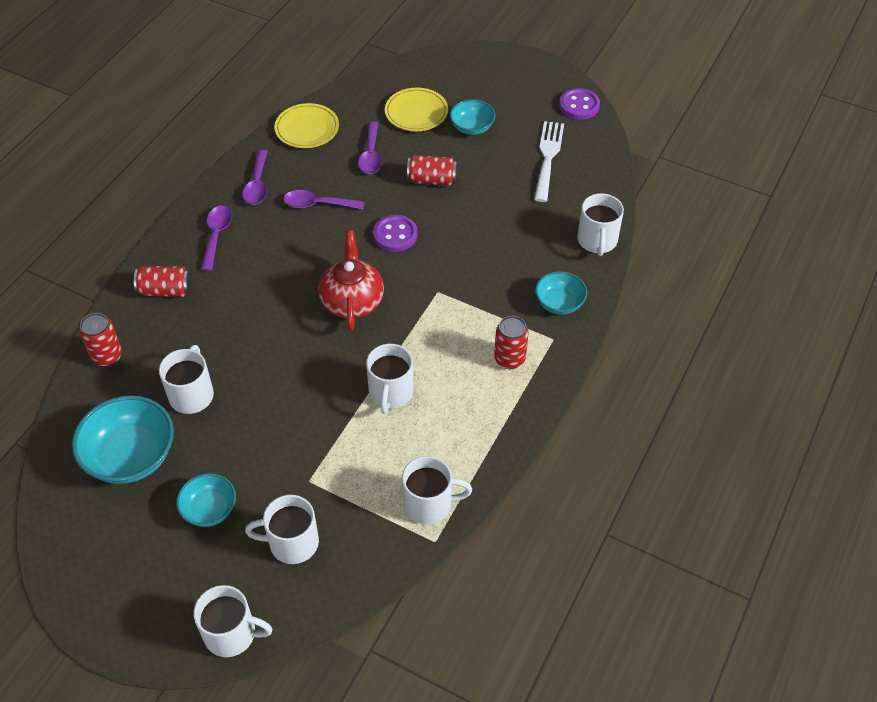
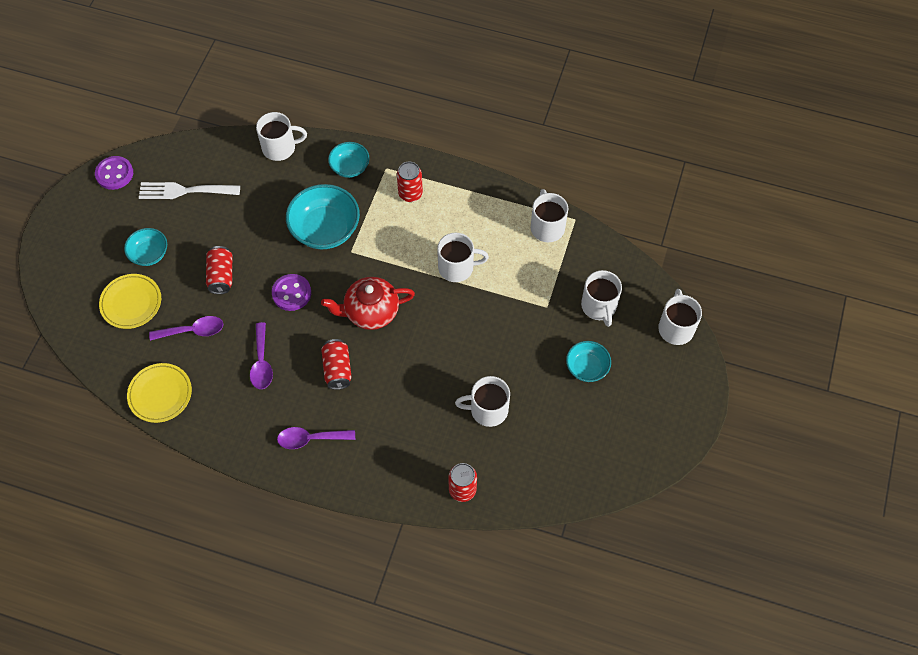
camera: 100 degrees left, 10 degrees up
turquoise bowl [72,395,174,484] -> turquoise bowl moved to [286,184,360,249]
red can [134,266,192,297] -> red can moved to [321,339,352,390]
purple spoon [243,150,268,205] -> none

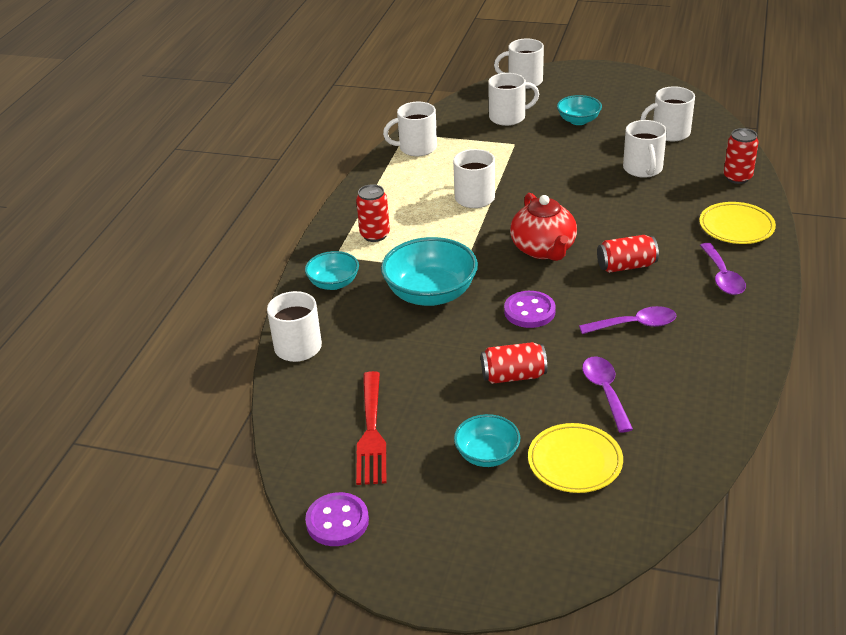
camera: 90 degrees left, 25 degrees down
yellow plate [127,363,192,423] -> yellow plate moved to [699,202,776,244]
white fork [139,182,240,199] -> red fork [356,371,386,485]
none -> white mug [640,86,695,141]

